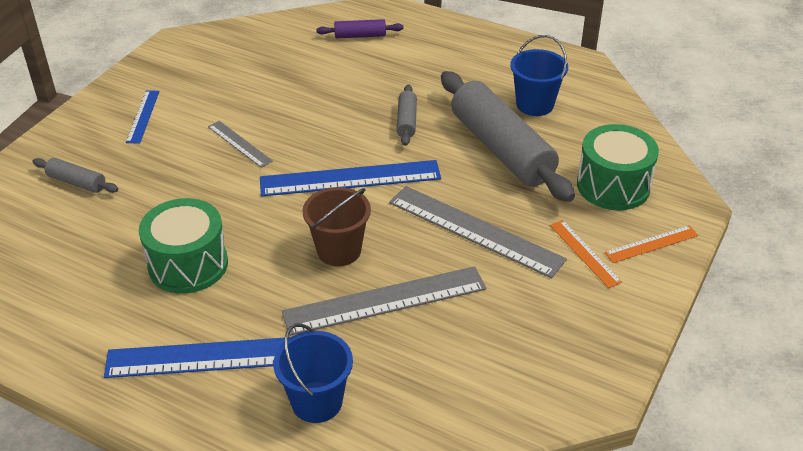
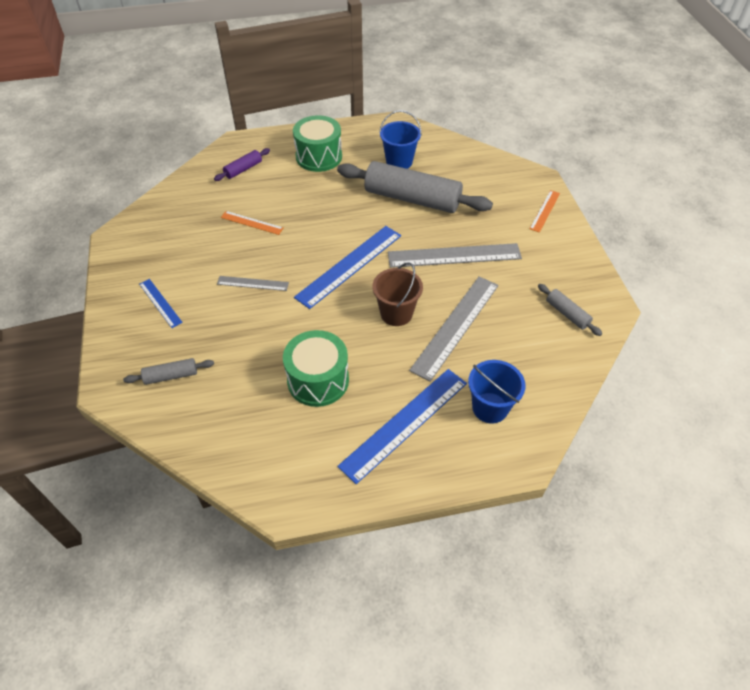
camera: 40 degrees left, 10 degrees up
grey rolling pin [397,84,417,146] -> grey rolling pin moved to [538,284,602,336]
orange ruler [550,220,622,288] -> orange ruler moved to [221,211,284,235]
green drum [577,124,659,210] -> green drum moved to [293,115,342,172]

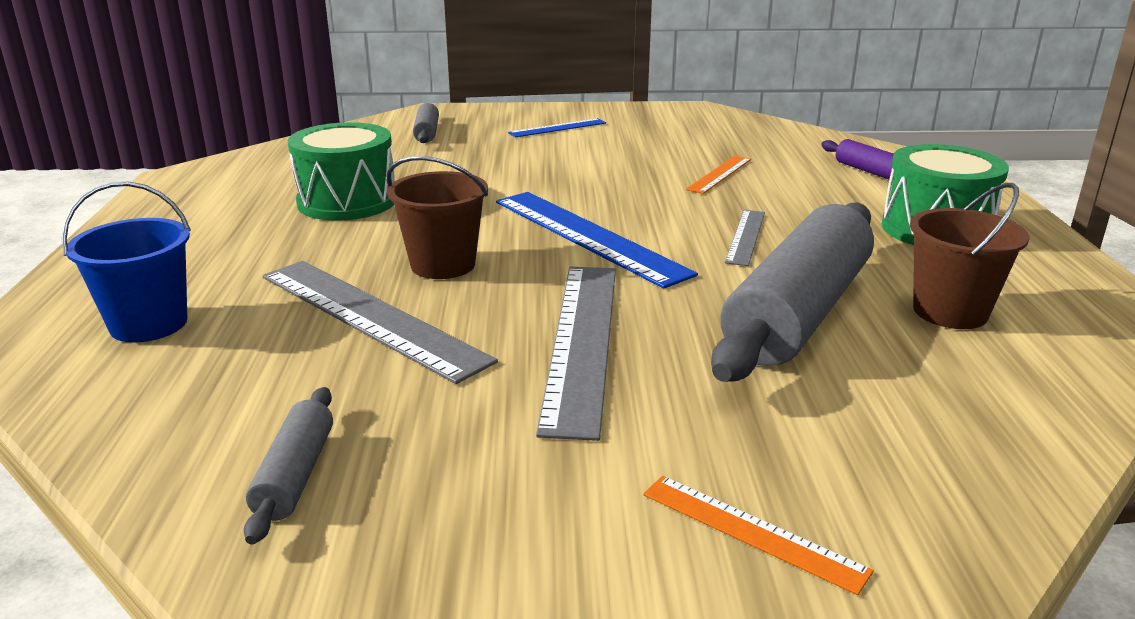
camera: 100 degrees right, 25 degrees down
grey ruler [217,276,289,291] -> grey ruler moved to [725,210,765,266]
blue ruler [337,369,467,484] -> none
blue bucket [379,110,422,169] -> brown bucket [910,183,1029,329]
grey rolling pin [538,284,602,336] -> grey rolling pin turned 60 degrees counterclockwise [244,387,333,545]

